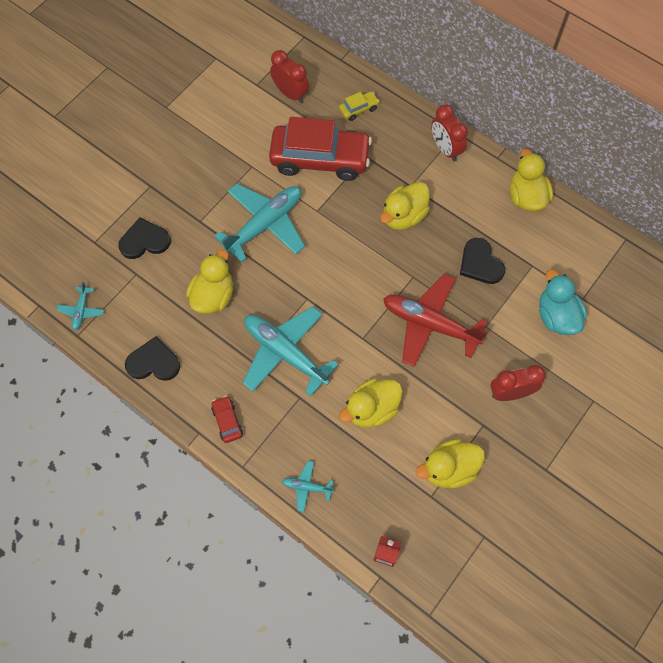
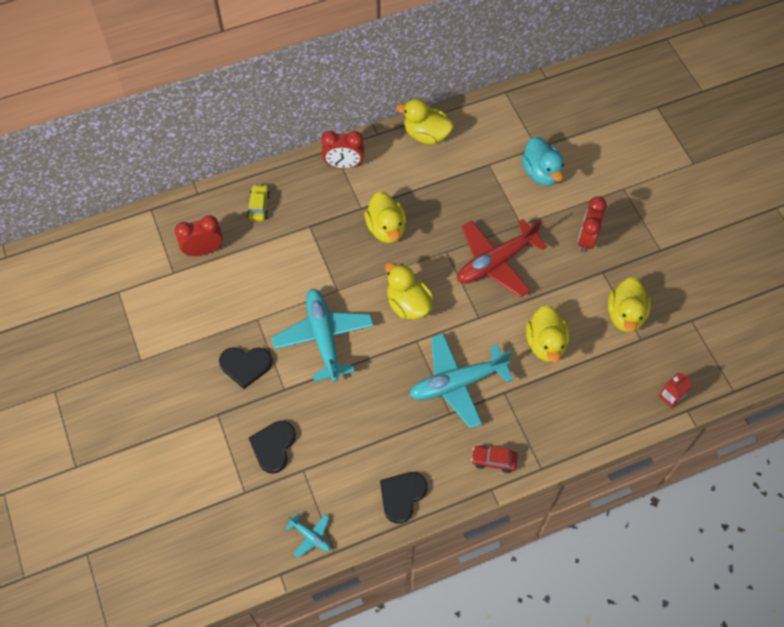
camera: 60 degrees left, 5 degrees down
yellow duck [186,250,233,314] -> yellow duck moved to [385,262,434,319]
red car [269,117,372,181] -> none
turquoise plane [282,461,334,512] -> none
black heart [460,238,505,284] -> black heart moved to [219,347,272,389]
turquoise duck [539,270,587,335] -> turquoise duck turned 120 degrees counterclockwise [521,137,564,186]

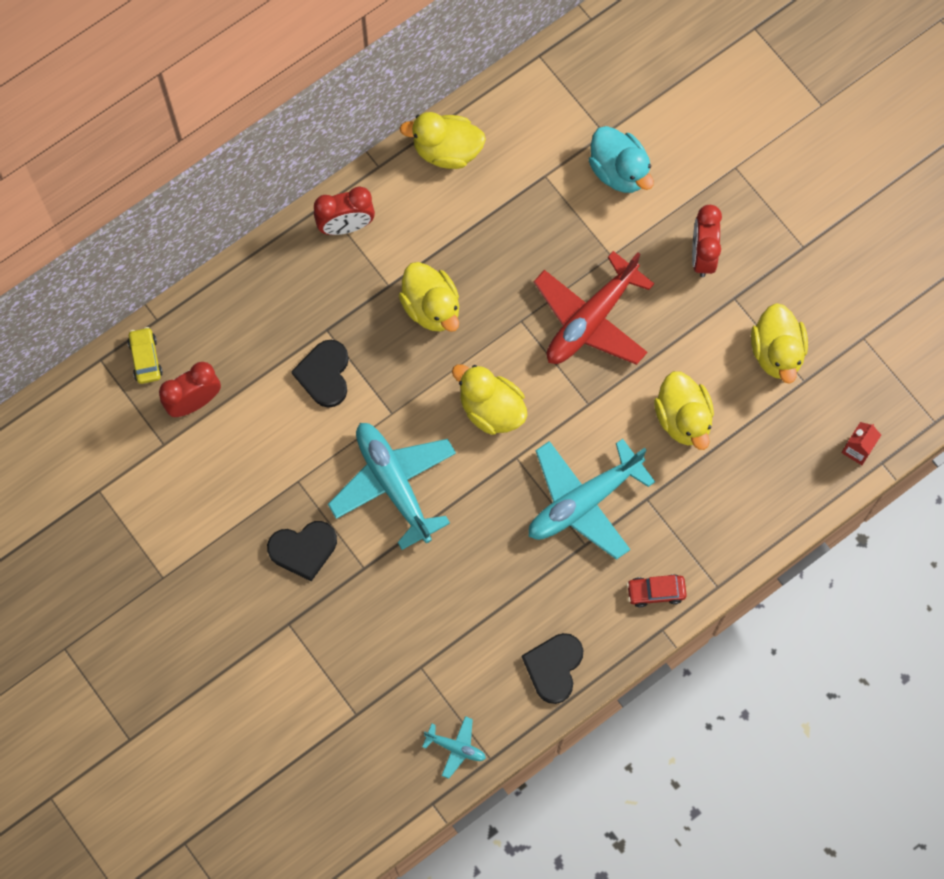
camera: 15 degrees left, 10 degrees up
yellow car [247,185,270,221] -> yellow car moved to [128,327,163,384]
black heart [249,421,296,474] -> black heart moved to [291,340,349,408]

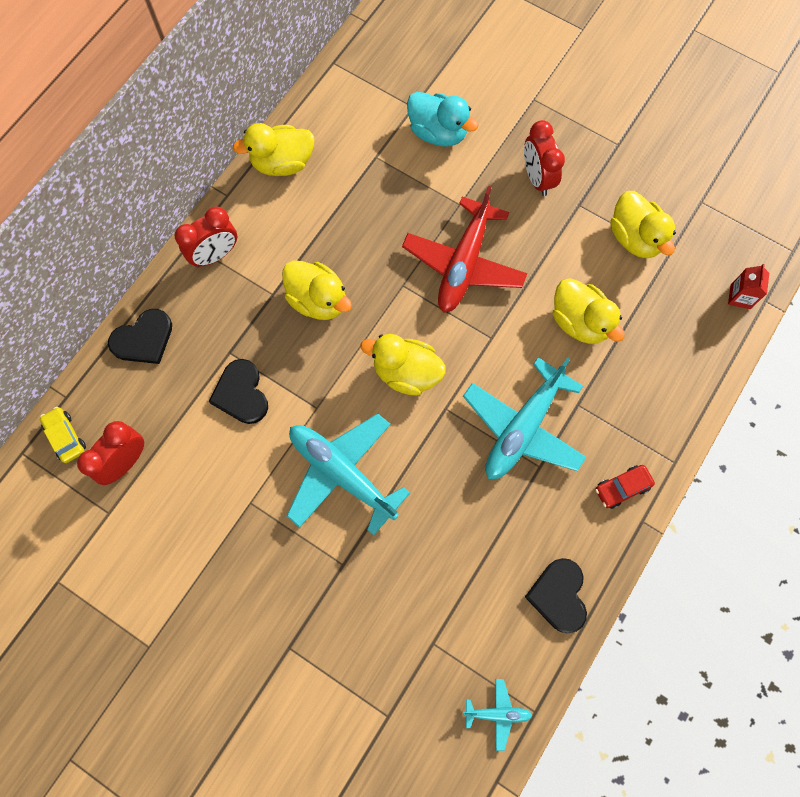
camera: 20 degrees left, 0 degrees up
black heart [267,521,337,581] -> black heart moved to [108,309,172,364]

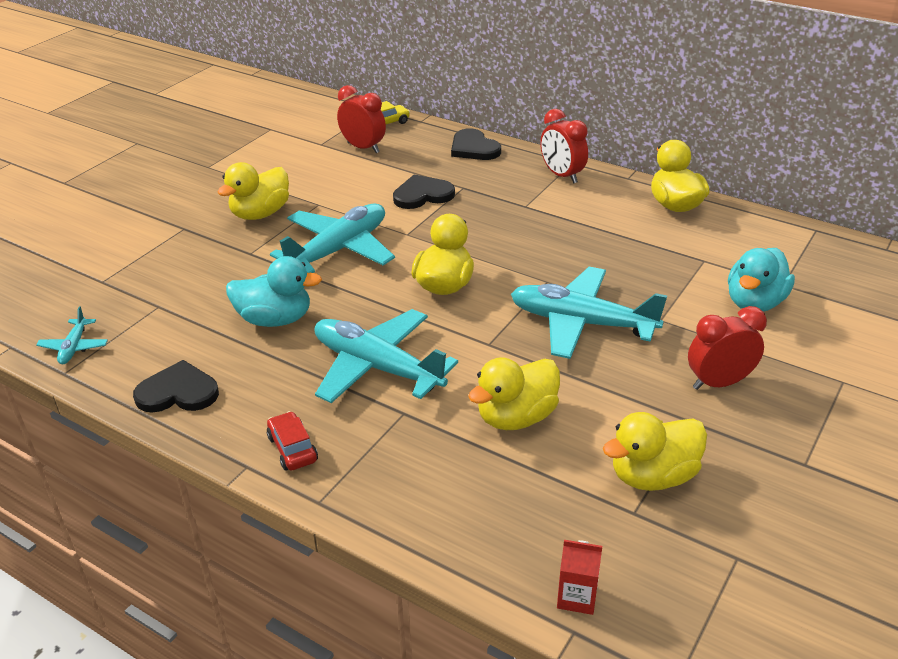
camera: 90 degrees right, 35 degrees down
yellow duck [282,260,352,320] -> yellow duck moved to [217,162,289,220]
red plane [402,186,527,313] -> turquoise plane [511,267,667,359]
none -> turquoise duck [226,256,322,327]

